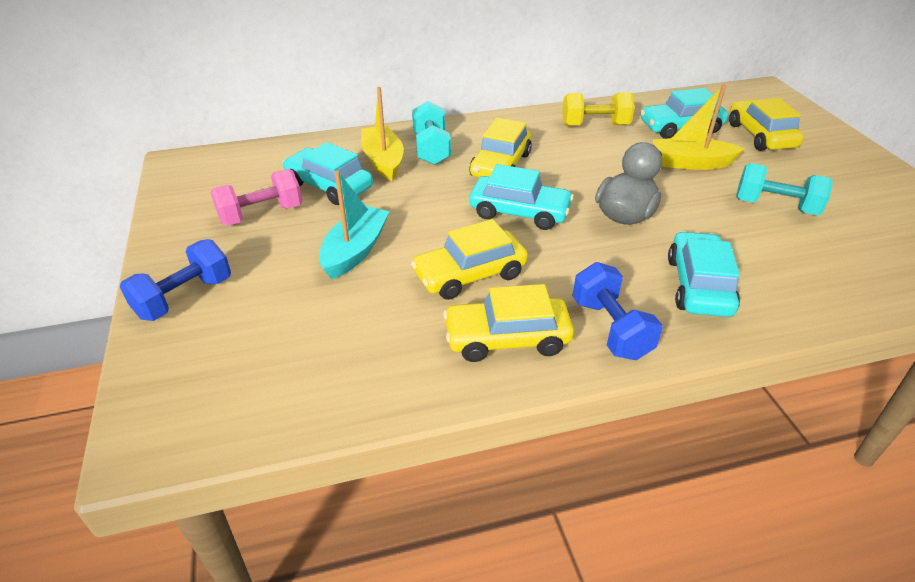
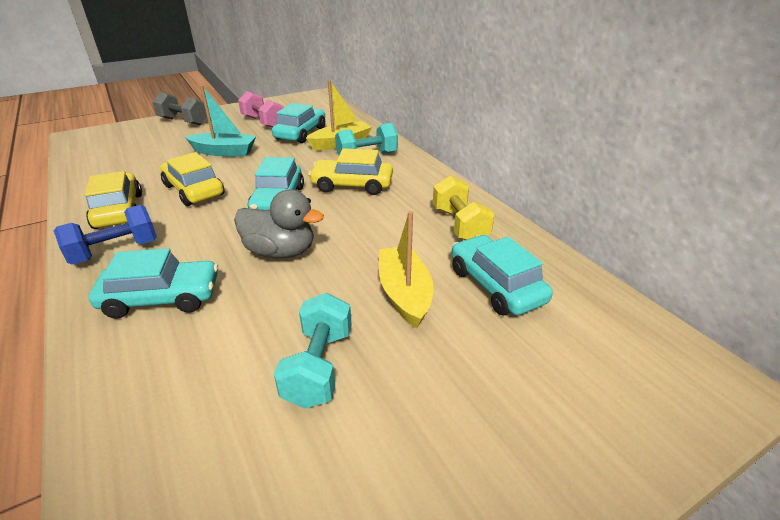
camera: 75 degrees right, 5 degrees down
blue dumbbell [120,239,231,321] -> grey dumbbell [152,92,207,126]
yellow car [729,98,804,151] -> none

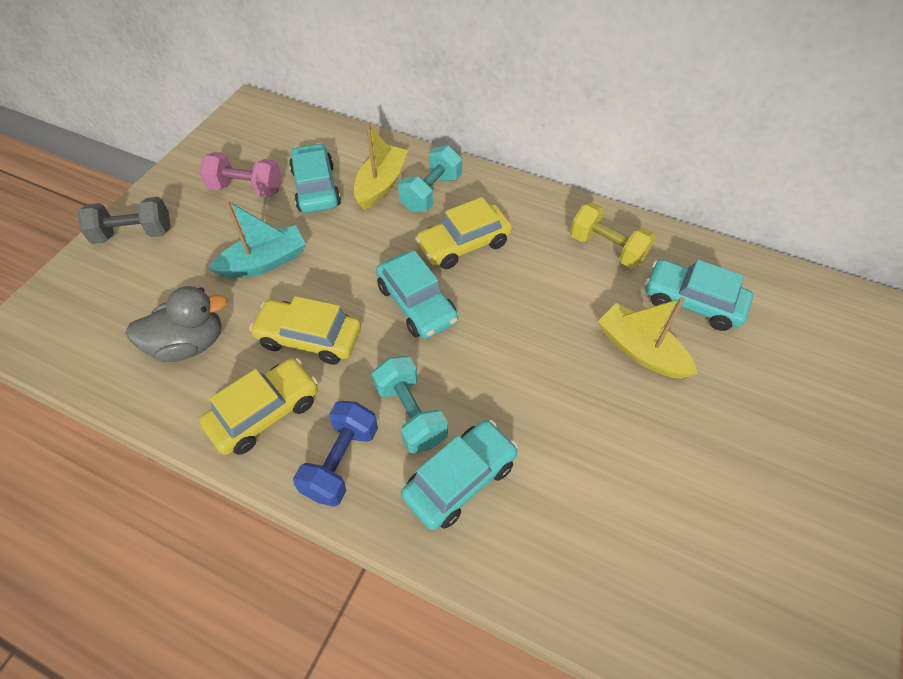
camera: 35 degrees left, 20 degrees up
yellow car [85,171,142,229] -> yellow car turned 105 degrees clockwise [199,358,318,455]
grey duck [234,190,324,259] -> grey duck moved to [126,286,228,362]
turquoise dumbbell [274,293,352,409] -> turquoise dumbbell moved to [372,356,448,454]

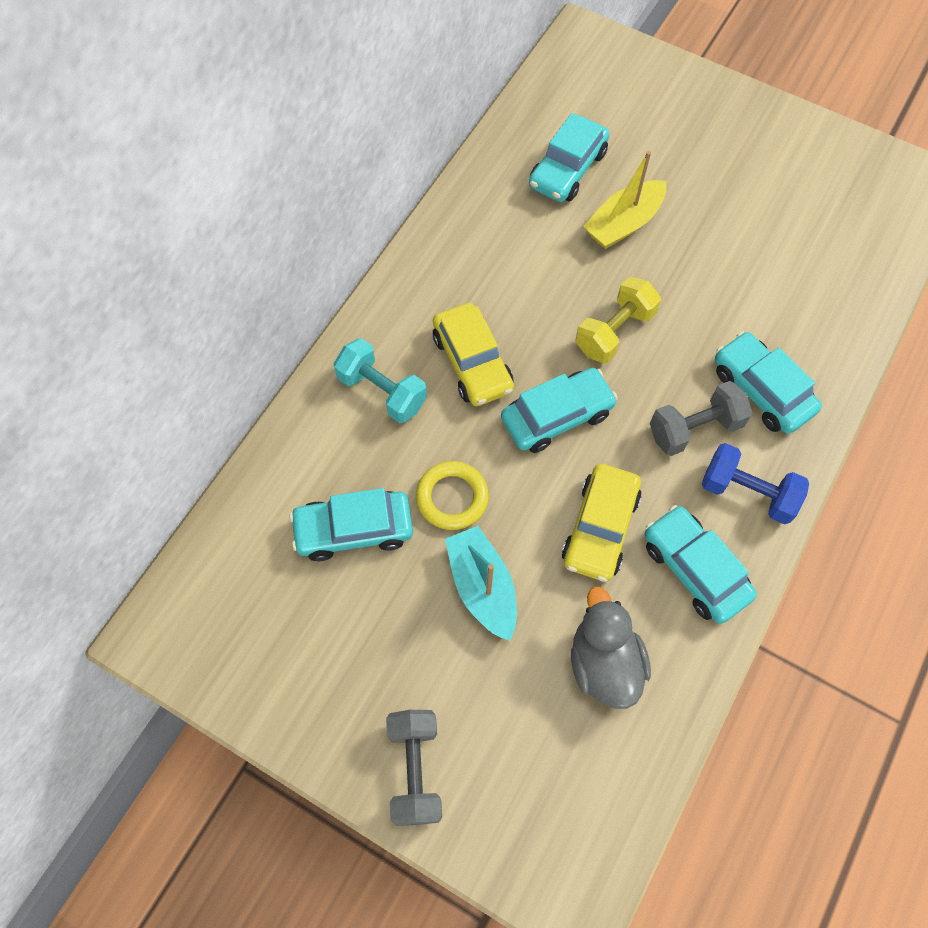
camera: 85 degrees left, 10 degrees up
yellow car [199,358,318,455] -> turquoise car [644,505,757,624]
pink dumbbell [200,152,282,197] -> none
yellow boat [354,122,408,210] -> none
turquoise dumbbell [372,356,448,454] -> grey dumbbell [650,381,752,456]
yellow dumbbell [570,202,656,269] -> yellow dumbbell moved to [576,277,661,363]
none -> yellow ring [416,461,489,530]

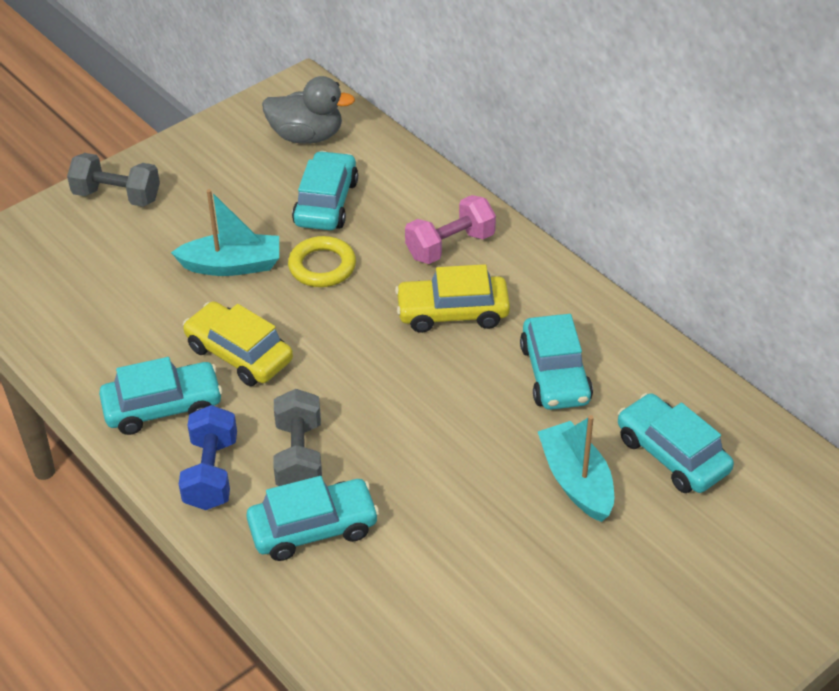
camera: 110 degrees right, 20 degrees down
turquoise dumbbell [334,338,427,423] -> pink dumbbell [405,195,496,264]
turquoise car [501,368,618,453] -> turquoise car moved to [520,314,593,410]
grey duck [571,586,651,709] -> grey duck moved to [262,76,355,144]
yellow dumbbell [576,277,661,363] -> none
yellow boat [583,151,666,249] -> turquoise boat [538,415,614,522]
blue dumbbell [702,443,809,524] -> blue dumbbell turned 45 degrees counterclockwise [179,405,237,510]

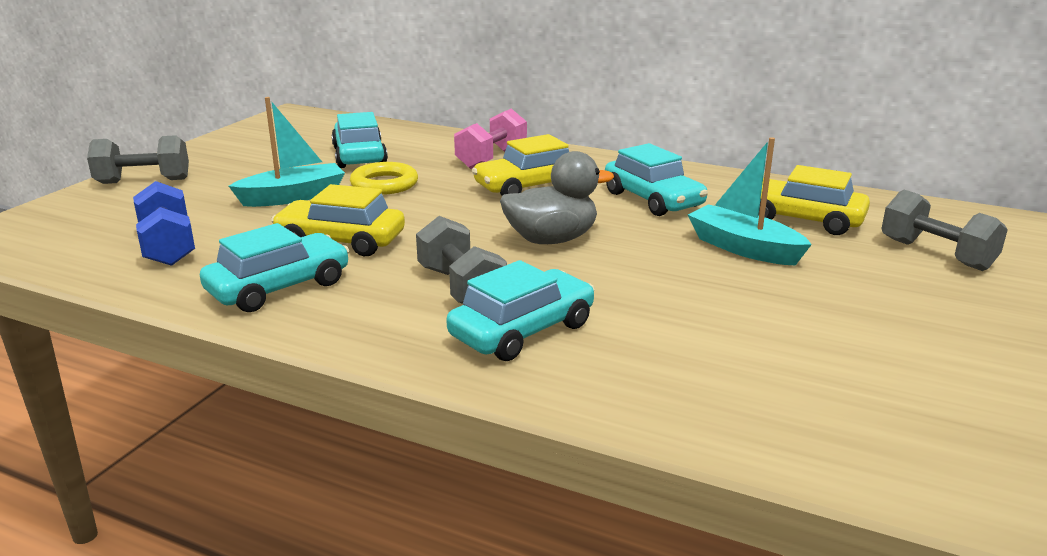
camera: 25 degrees left, 20 degrees down
blue dumbbell [179,405,237,510] -> blue dumbbell moved to [133,181,195,266]
grey duck [262,76,355,144] -> grey duck moved to [500,151,614,244]
turquoise car [618,393,734,493] -> yellow car [758,165,870,235]
none -> grey dumbbell [881,190,1008,271]

